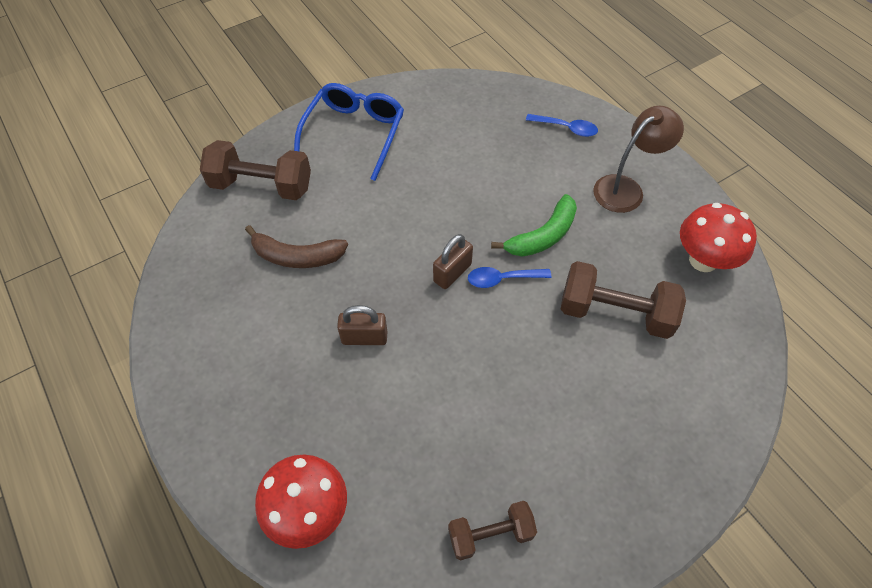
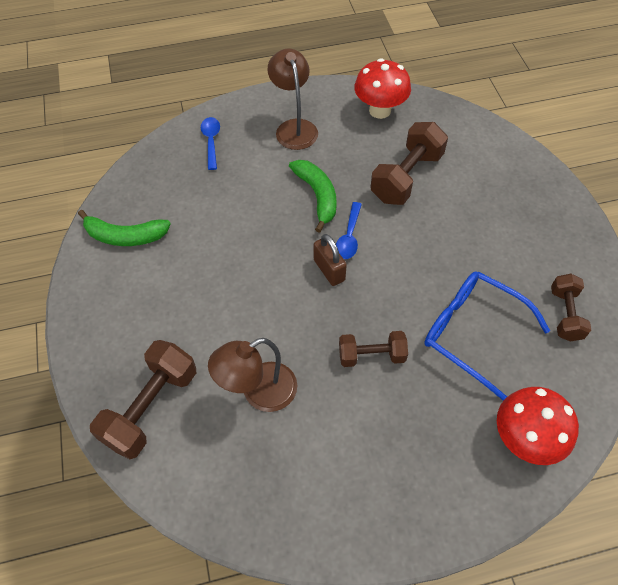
camera: 70 degrees left, 0 degrees up
brown banana [245,225,348,268] -> brown lamp [208,338,297,412]
blue glasses [294,83,404,181] -> blue glasses moved to [424,271,550,401]
brown padlock [337,305,387,345] -> brown dumbbell [339,331,408,367]
blue spoon [526,114,598,137] -> blue spoon turned 45 degrees counterclockwise [201,117,220,170]
none -> green banana [78,210,171,246]

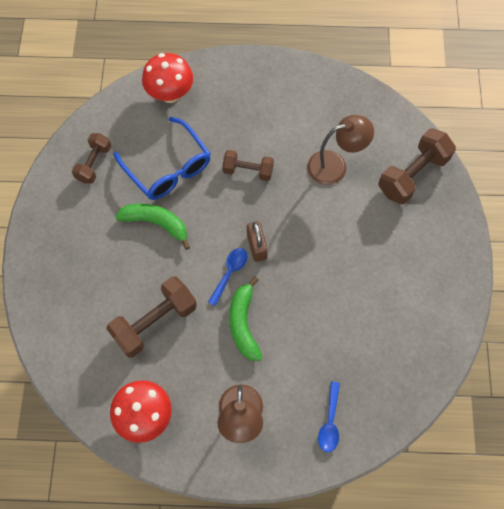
camera: 165 degrees left, 10 degrees up
green banana [78,210,171,246] -> green banana moved to [115,204,190,250]

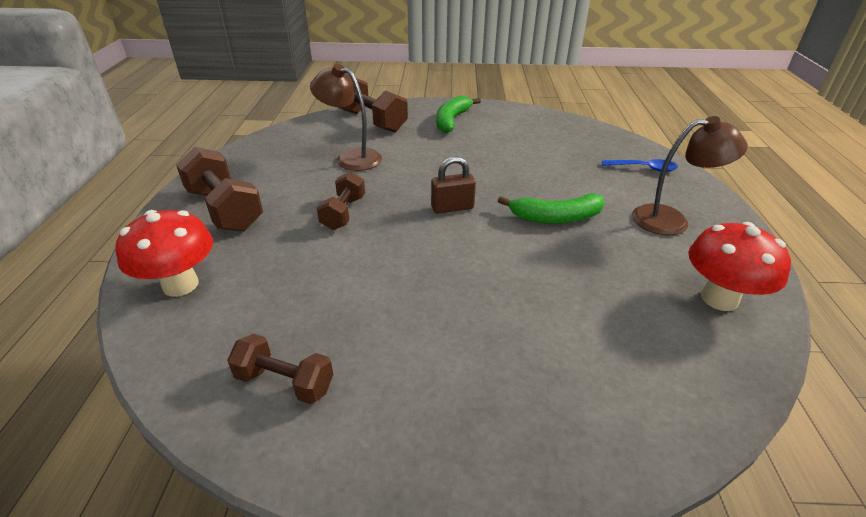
camera: 90 degrees left, 30 degrees down
brown dumbbell [107,276,197,358] -> brown dumbbell moved to [176,147,263,231]
blue glasses [114,117,211,200] -> none
green banana [115,204,190,250] -> green banana moved to [436,96,481,133]
blue spoon [208,248,248,306] -> none
brown lamp [307,115,374,185] -> brown lamp turned 45 degrees counterclockwise [310,64,382,171]

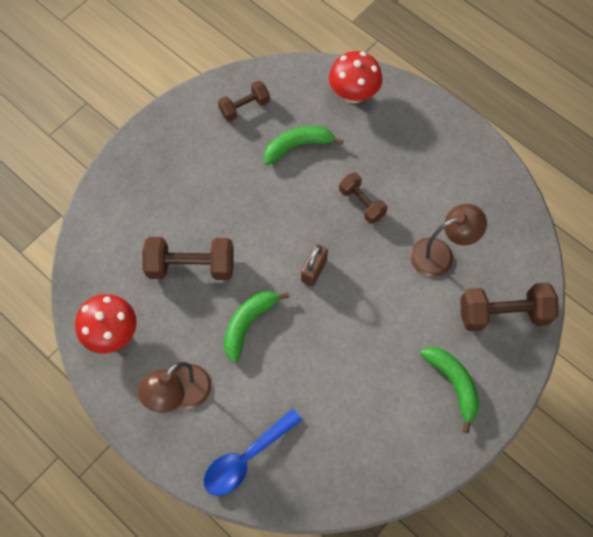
camera: 130 degrees right, 30 degrees up
brown dumbbell [176,147,263,231] -> brown dumbbell moved to [142,237,234,280]
blue spoon [602,159,678,172] -> blue spoon [204,408,302,496], size x1.58
none -> green banana [264,126,344,165]

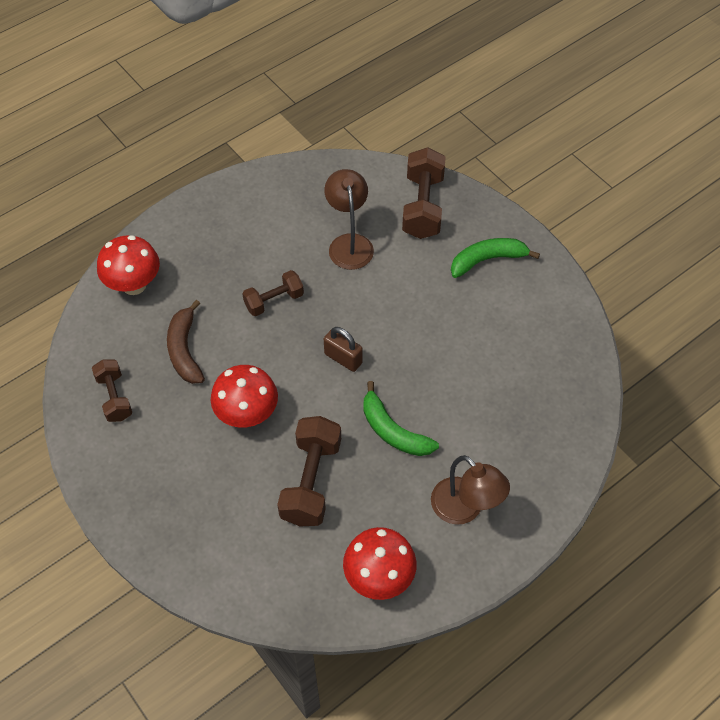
camera: 80 degrees left, 10 degrees down
blue spoon [204,408,302,496] -> none
green banana [264,126,344,165] -> brown banana [167,300,205,384]
none -> red mushroom [211,365,278,428]

